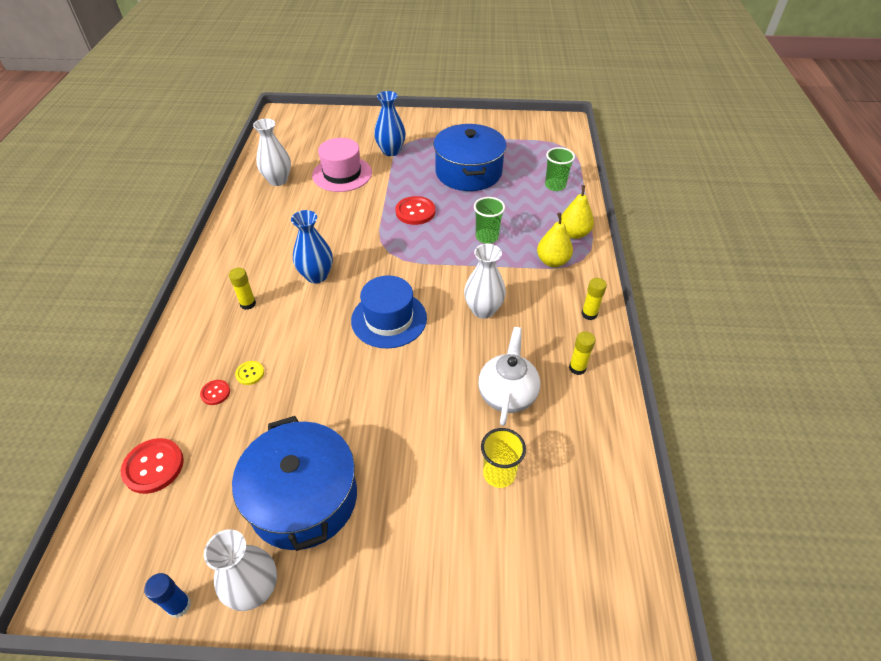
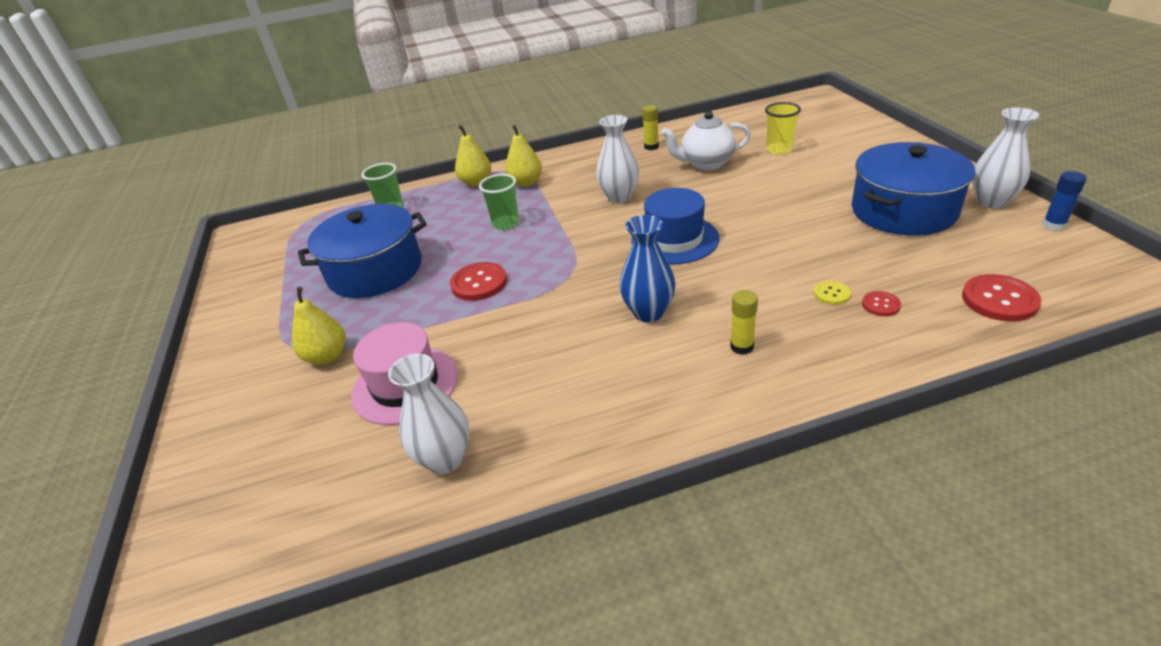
camera: 105 degrees left, 10 degrees down
blue vase [374,91,406,156] -> yellow pear [292,287,346,365]
yellow glue stick [582,278,607,320] -> none

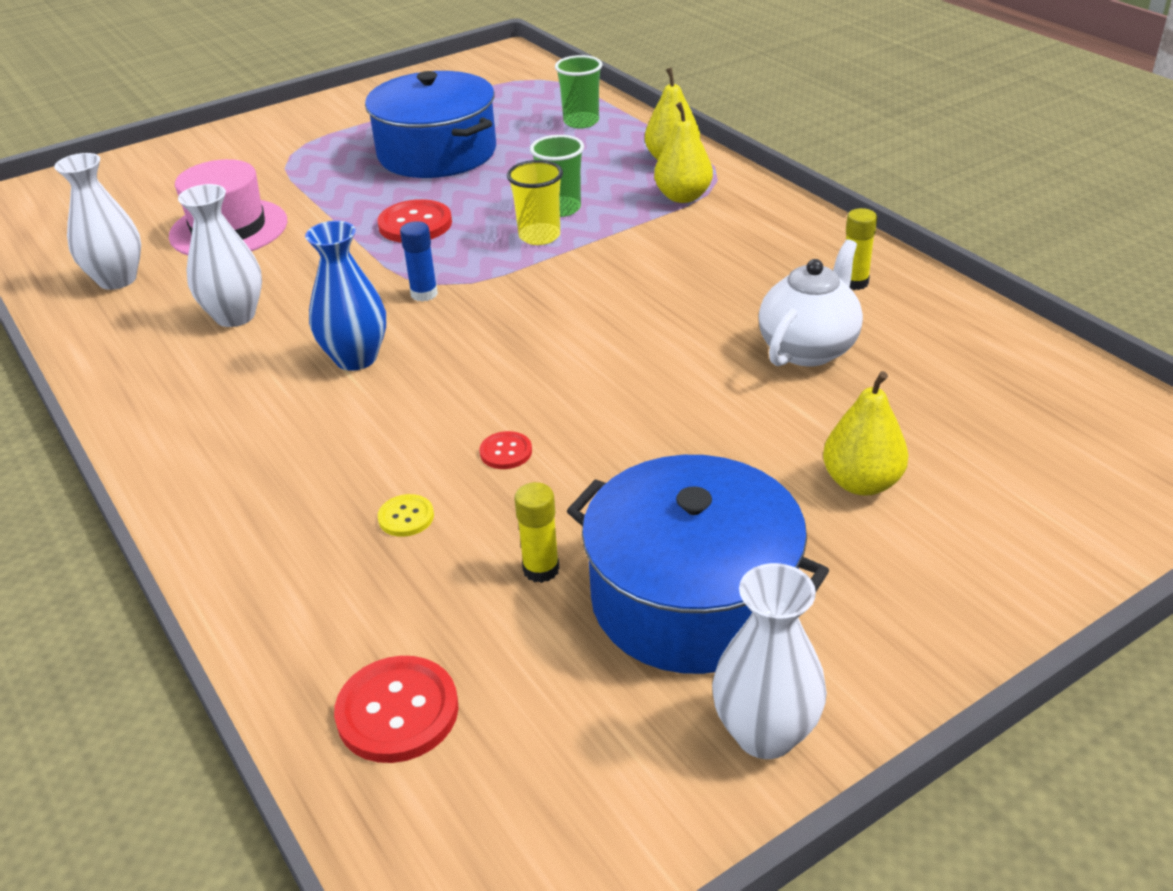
camera: 70 degrees right, 0 degrees up
yellow pear [292,287,346,365] -> yellow pear moved to [823,371,908,496]
white vase [596,115,639,203] -> white vase moved to [178,184,262,327]
blue hat [631,188,719,264] -> none
white teapot [661,111,751,171] -> white teapot turned 60 degrees clockwise [759,239,863,367]
yellow glue stick [730,290,758,355] -> yellow glue stick moved to [514,482,560,583]
yellow cup [765,102,801,155] -> yellow cup moved to [507,160,563,245]
red button [862,291,901,316] -> red button moved to [479,431,532,469]
blue glue stick [1042,171,1087,231] -> blue glue stick moved to [400,221,438,302]

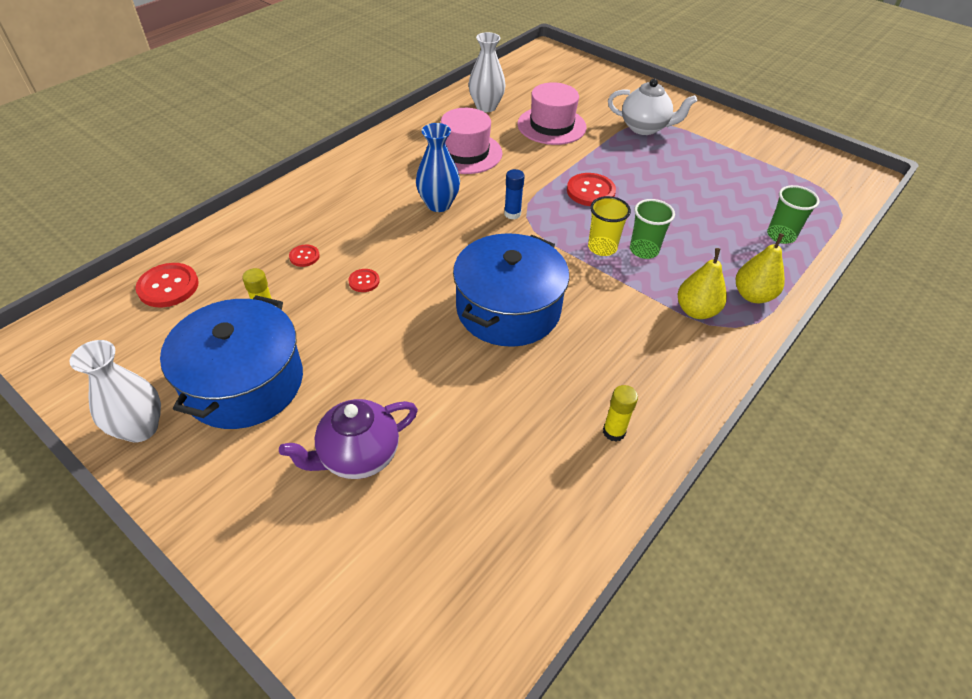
camera: 70 degrees right, 10 degrees up
white vase [178,184,262,327] -> pink hat [441,108,502,174]
blue pot [365,71,496,178] -> blue pot moved to [453,233,569,347]
yellow button [378,494,434,537] -> red button [289,244,320,267]
white teapot [759,239,863,367] -> white teapot moved to [608,79,697,135]
yellow pear [823,371,908,496] -> purple teapot [279,399,418,479]

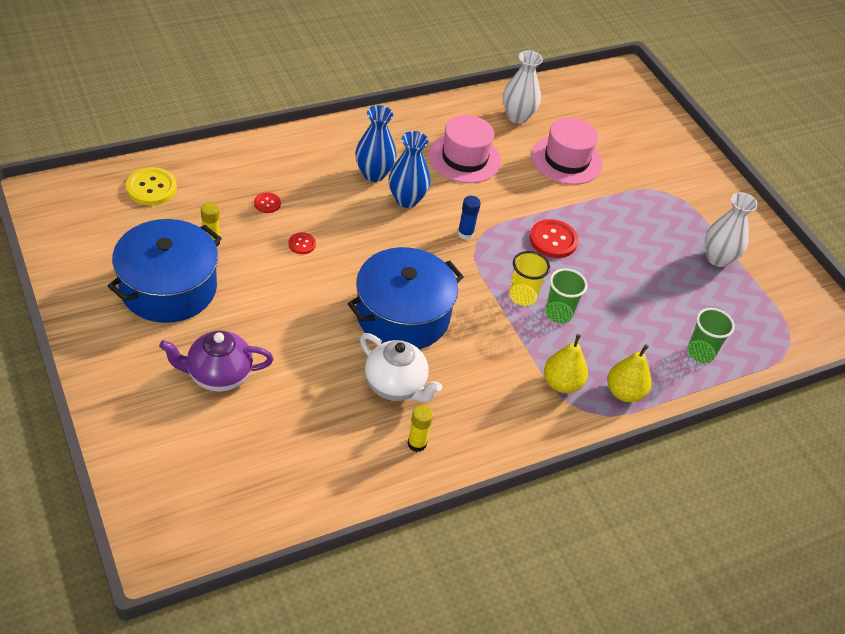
camera: 20 degrees right, 0 degrees up
white vase [70,340,161,442] -> white vase moved to [705,192,758,267]
red button [136,263,199,307] -> yellow button [126,167,177,205]
white teapot [608,79,697,135] -> white teapot moved to [360,333,442,402]
none -> blue vase [355,105,397,182]

